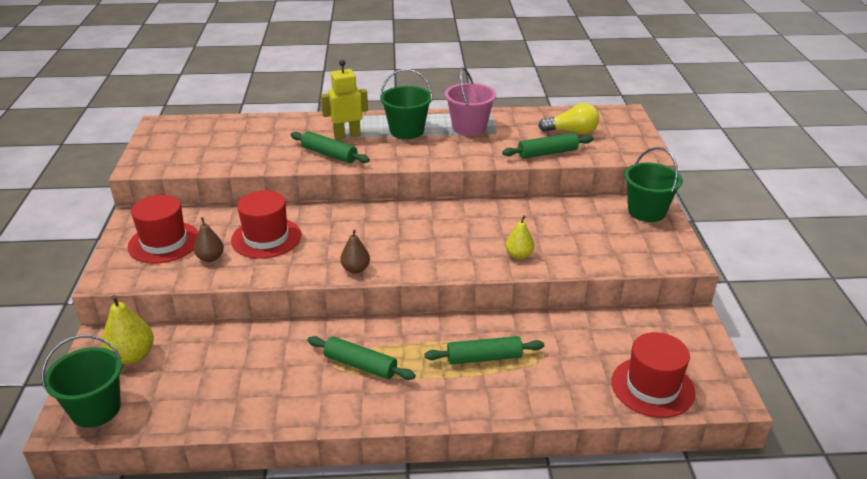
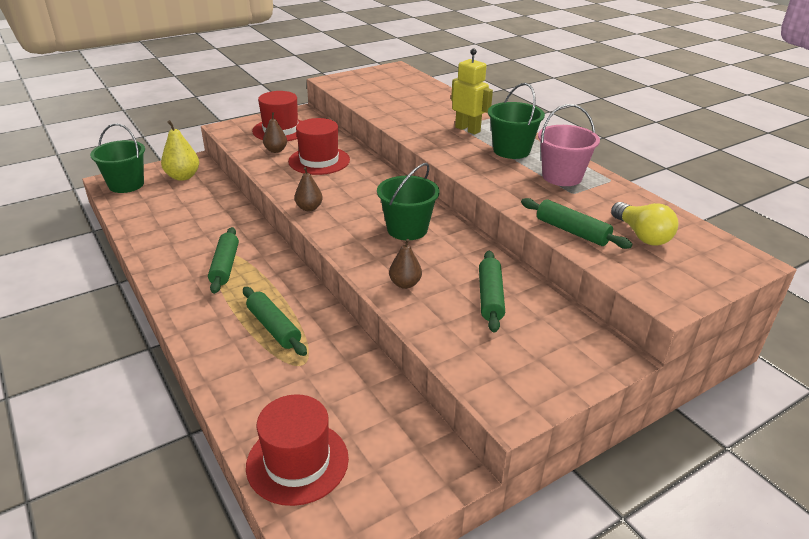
camera: 60 degrees right, 0 degrees up
green rolling pin [291,131,370,163] -> green rolling pin moved to [479,251,505,333]
yellow pear [506,215,534,259] -> brown pear [389,239,422,289]
green bucket [624,147,683,222] -> green bucket moved to [377,163,440,240]

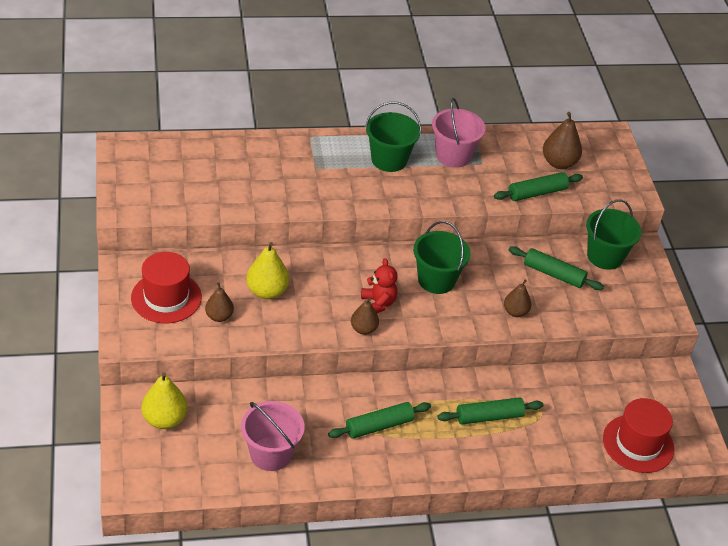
camera: 70 degrees left, 10 degrees up
green bucket [90,123,145,193] -> green bucket moved to [586,199,642,270]
green rolling pin [208,227,239,294] -> green rolling pin turned 45 degrees counterclockwise [328,402,431,438]
red hat [288,118,350,175] -> yellow pear [246,242,289,299]
yellow robot [451,48,493,135] -> none
yellow light bulb [611,202,678,245] -> brown pear [543,112,582,169]
none -> pink bucket [241,401,305,471]
none -> red teddy bear [361,258,398,313]

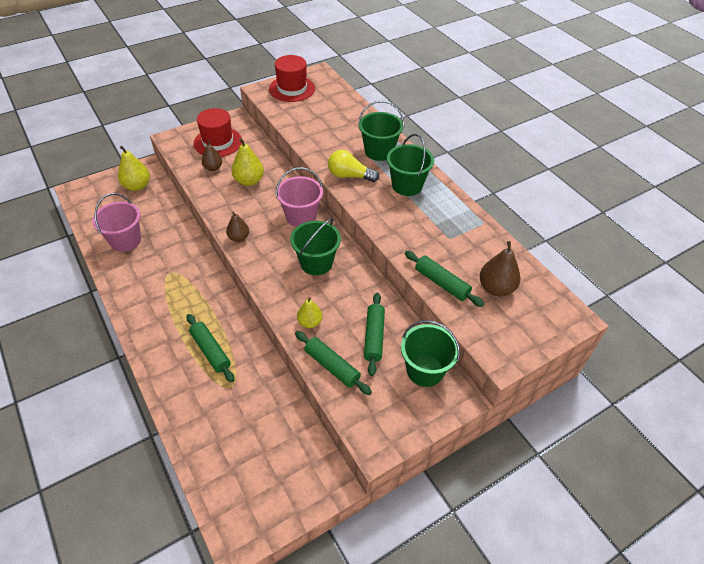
camera: 70 degrees right, 5 degrees up
green rolling pin [328,402,431,438] -> green rolling pin moved to [295,331,372,395]
red teddy bear [361,258,398,313] -> none
pink bucket [432,98,486,168] -> pink bucket moved to [276,167,323,227]
brown pear [504,280,532,317] -> yellow pear [297,297,322,328]
red hat [603,398,674,473] -> red hat moved to [269,55,315,102]
none -> yellow light bulb [328,150,379,182]
none -> green bucket [358,101,404,161]

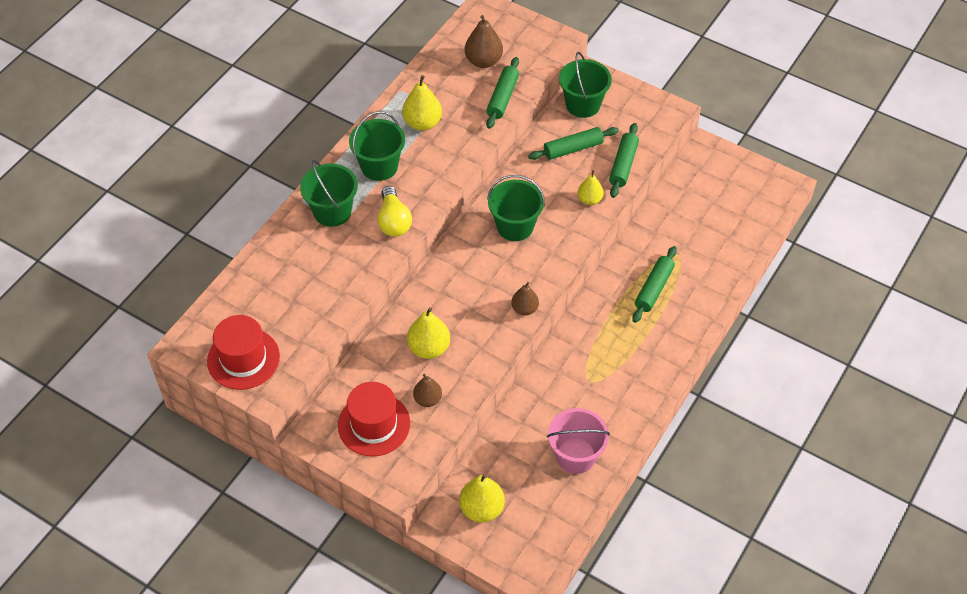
camera: 115 degrees left, 5 degrees up
pink bucket [276,167,323,227] -> none
none -> yellow pear [402,75,442,131]

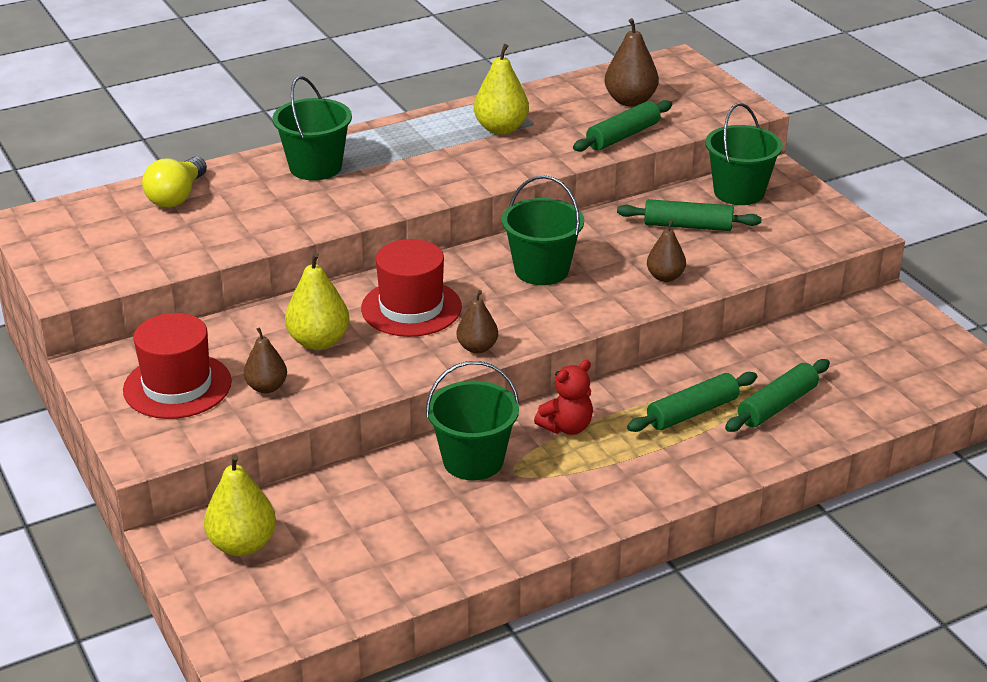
camera: 30 degrees right, 20 degrees down
red hat [207,315,280,390] -> red hat moved to [361,239,462,337]
green bucket [349,111,405,181] -> green bucket moved to [426,361,519,480]
yellow light bulb [377,186,412,237] -> yellow light bulb moved to [142,156,207,208]
pink bucket [547,408,610,474] -> none
yellow pear [577,170,604,205] -> brown pear [647,220,686,282]
green rolling pin [609,123,639,198] -> green rolling pin moved to [725,359,830,432]
none -> red teddy bear [534,360,593,435]

